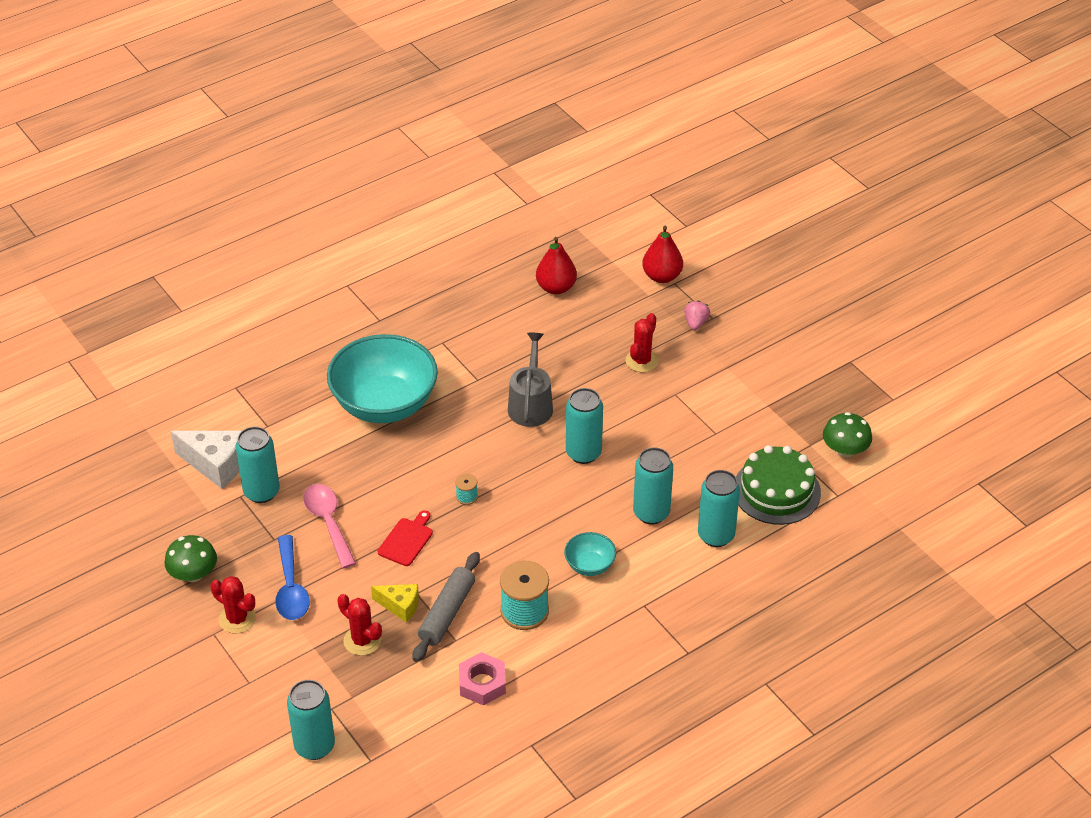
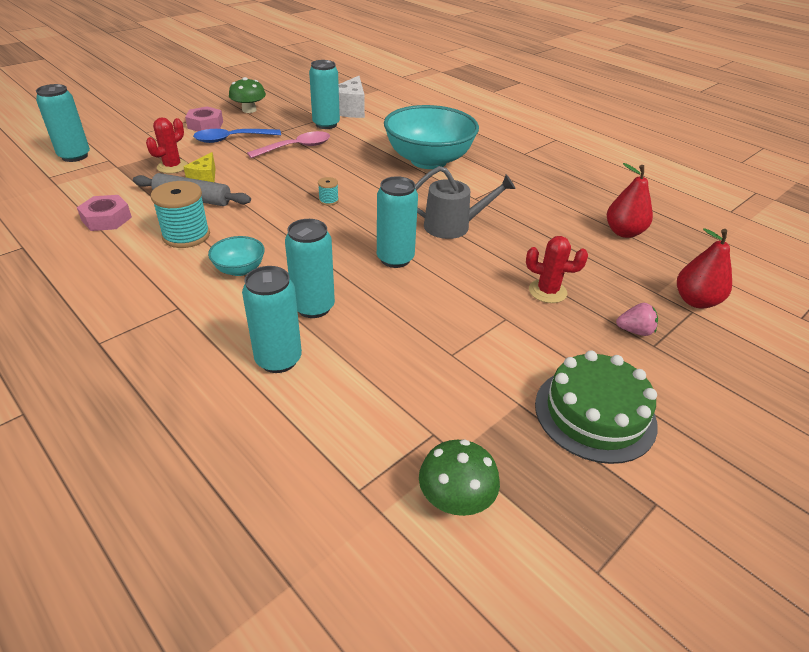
camera: 80 degrees right, 5 degrees down
red cactus [210,576,256,634] -> pink nut [185,106,223,131]
red cutting board [377,510,433,566] -> none
green cake [736,445,821,525] -> green cake moved to [535,351,658,464]

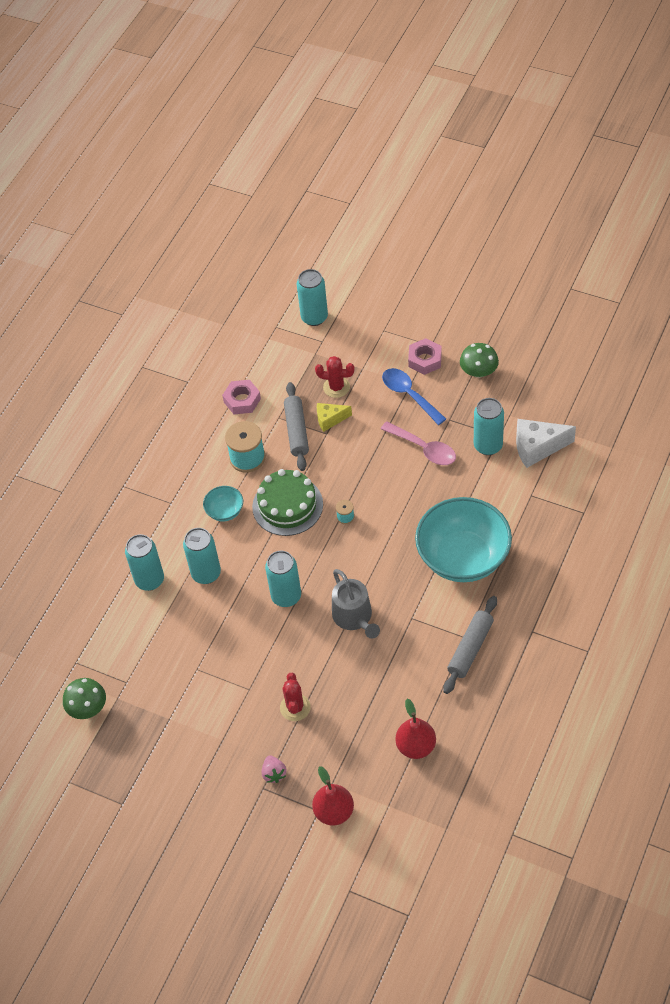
camera: 75 degrees right, 15 degrees up
green cake [535,351,658,464] -> green cake moved to [252,469,323,536]
none -> grey rolling pin [443,596,497,694]

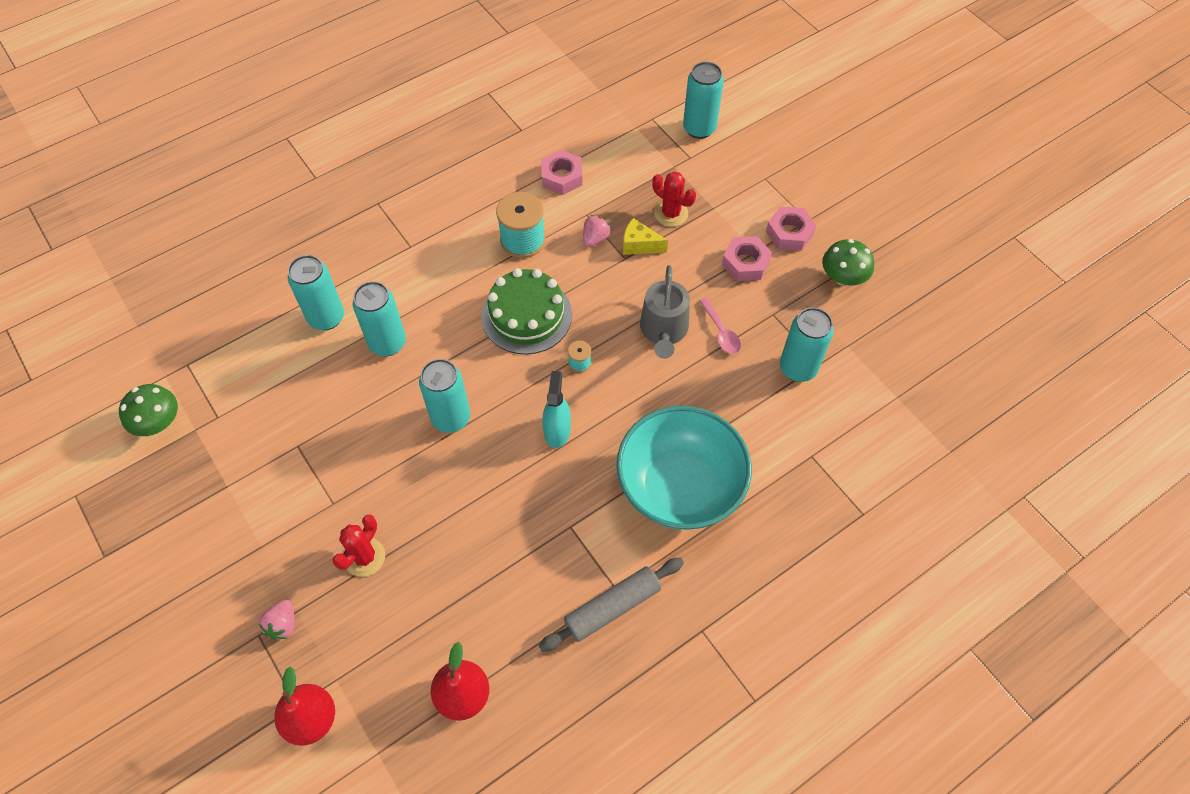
camera: 25 degrees right, 5 degrees up
turquoise bowl [203,486,243,522] -> none
grey rolling pin [284,382,309,471] -> pink strawberry [583,215,610,247]
grey watering can [332,569,380,639] -> grey watering can moved to [640,265,690,359]
pink spoon [381,421,456,465] -> pink spoon [699,298,741,354], size x0.64
blue spoon [382,368,446,425] -> pink nut [722,236,772,281]
white cheese [516,419,576,468] -> none
none -> turquoise spray bottle [542,371,571,448]

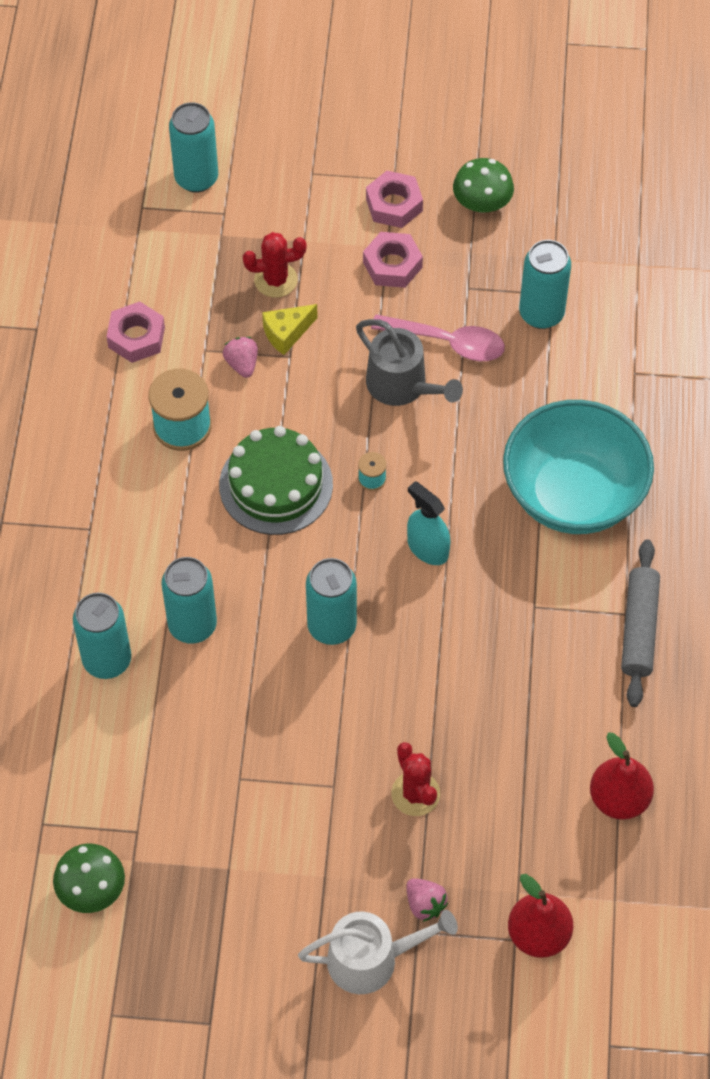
camera: 50 degrees left, 0 degrees up
pink spoon [699,298,741,354] -> pink spoon [371,314,505,361], size x1.56
none -> white watering can [298,910,458,994]

